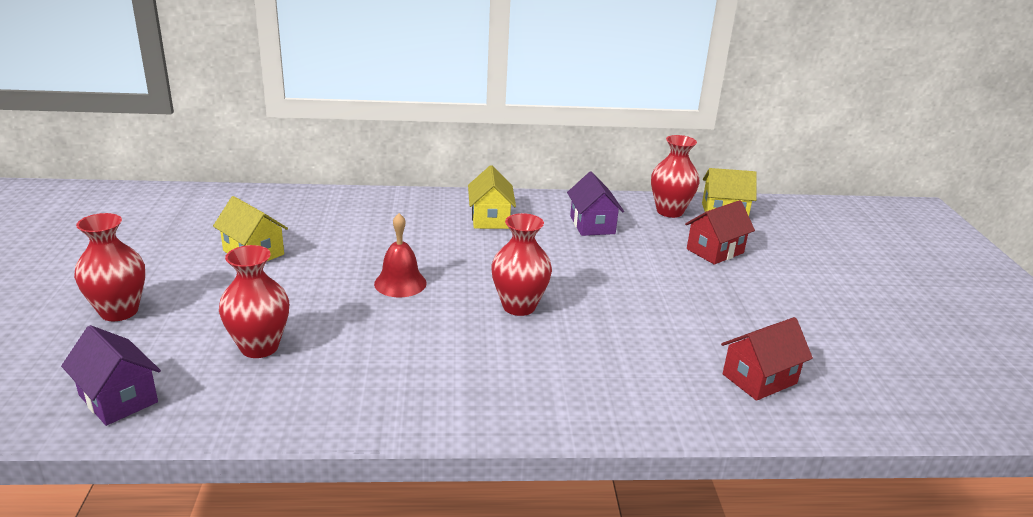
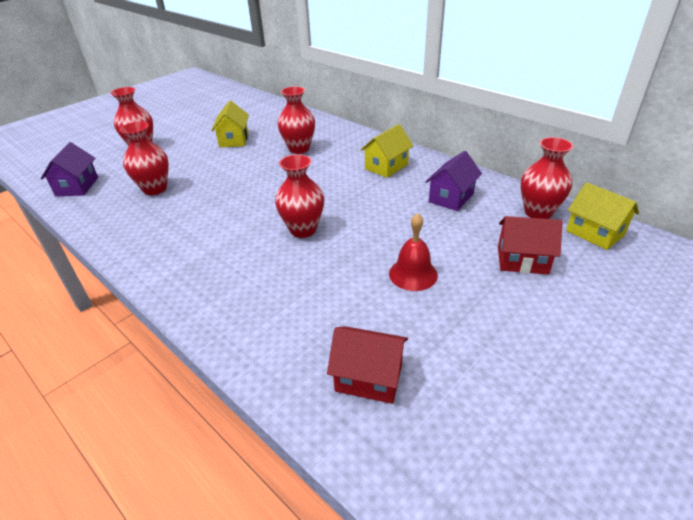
camera: 50 degrees right, 10 degrees up
red bell [374,213,427,297] -> red bell moved to [389,213,438,291]
none -> red vase [277,86,315,154]

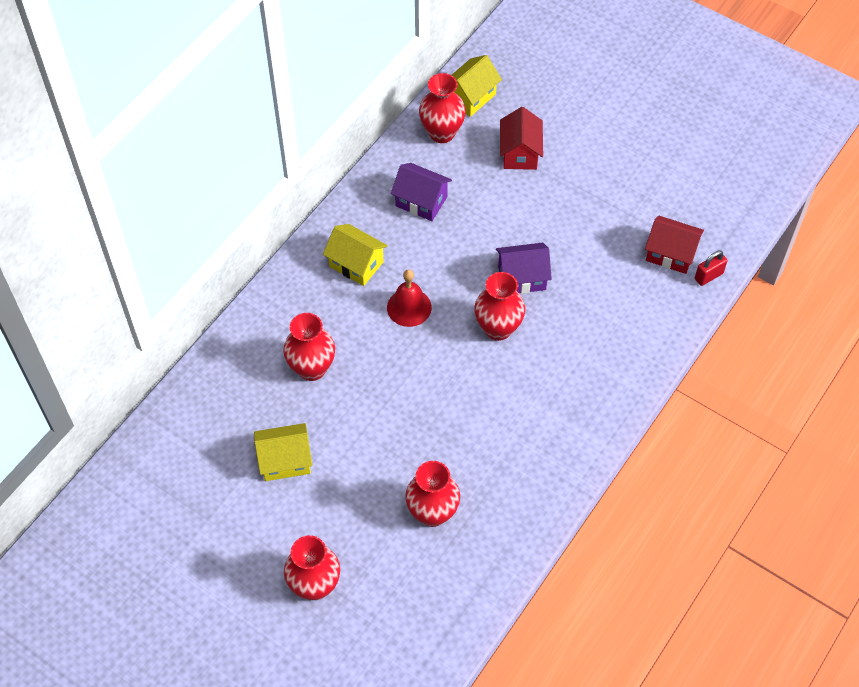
camera: 100 degrees left, 20 degrees up
purple house [41,142,98,196] -> purple house moved to [496,243,552,294]
red house [327,326,408,404] -> red house turned 75 degrees counterclockwise [645,215,704,274]
red bell [389,213,438,291] -> red bell moved to [387,269,432,327]
none -> red padlock [695,250,728,286]

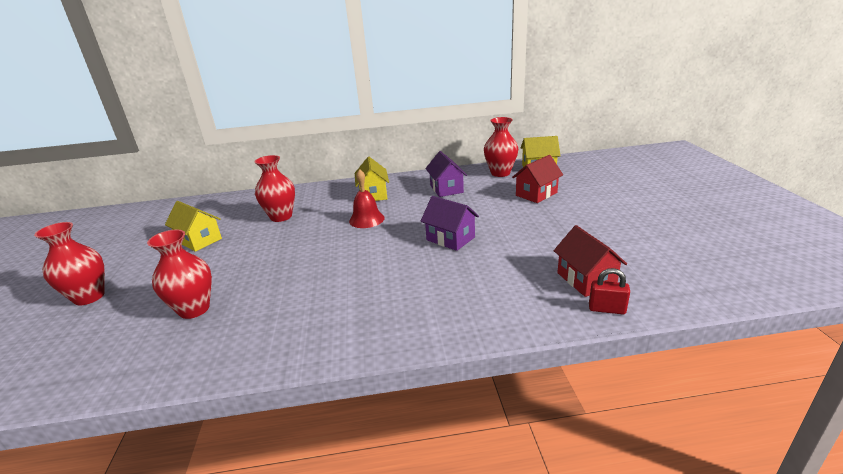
camera: 50 degrees right, 30 degrees down
red vase [474,272,525,341] -> none

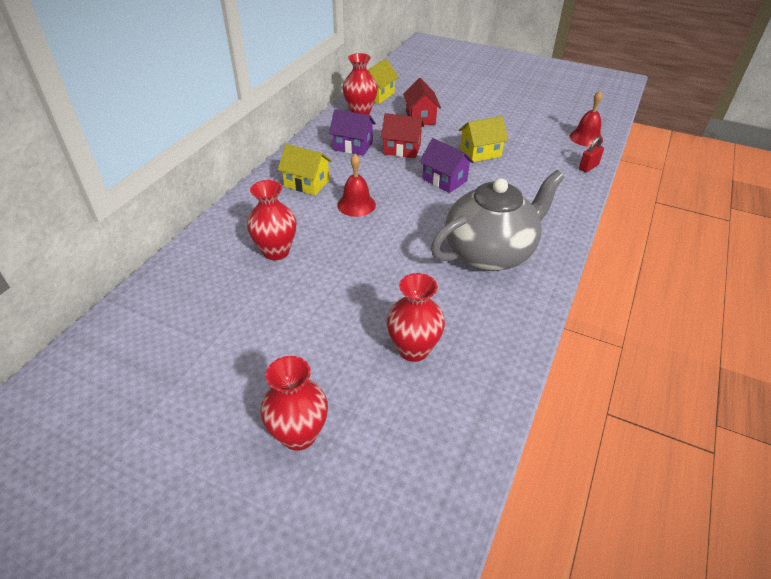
camera: 60 degrees left, 15 degrees up
yellow house [165,201,222,252] -> yellow house moved to [459,116,508,162]
purple house [421,196,479,251] -> purple house turned 60 degrees clockwise [419,138,474,193]
red house [554,225,627,297] -> red house moved to [381,113,424,158]
none -> grey teapot [431,170,564,271]
none -> red bell [569,91,603,147]

